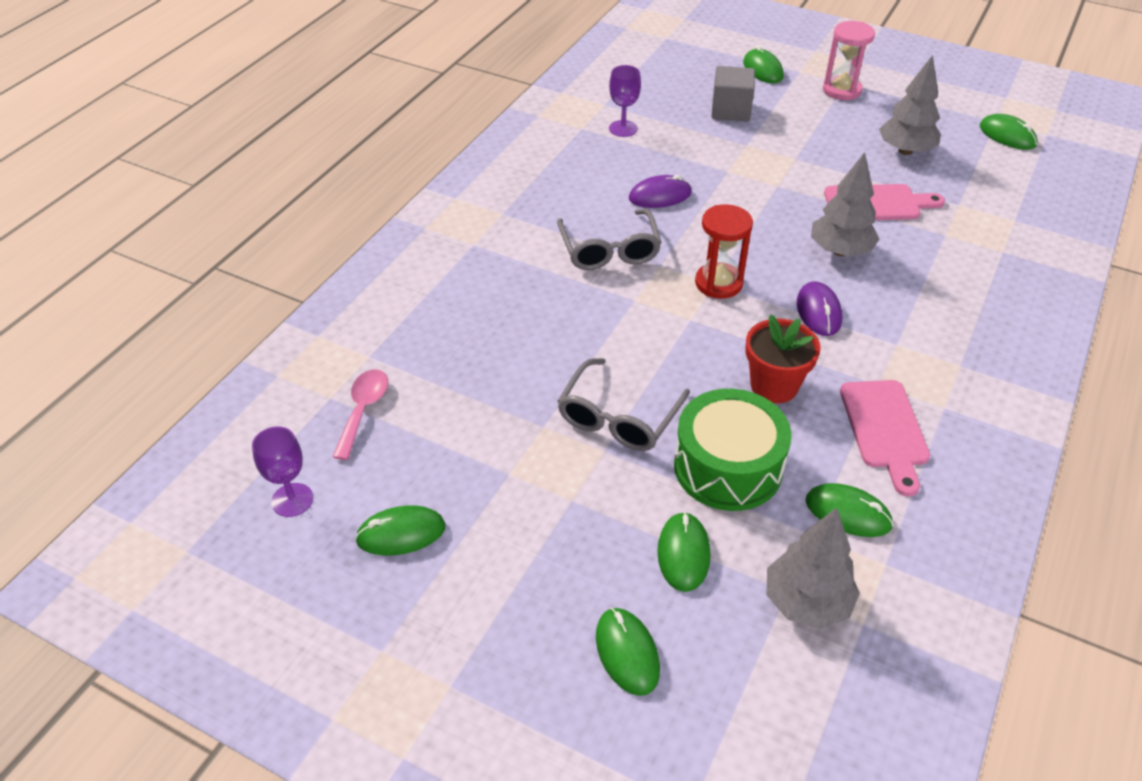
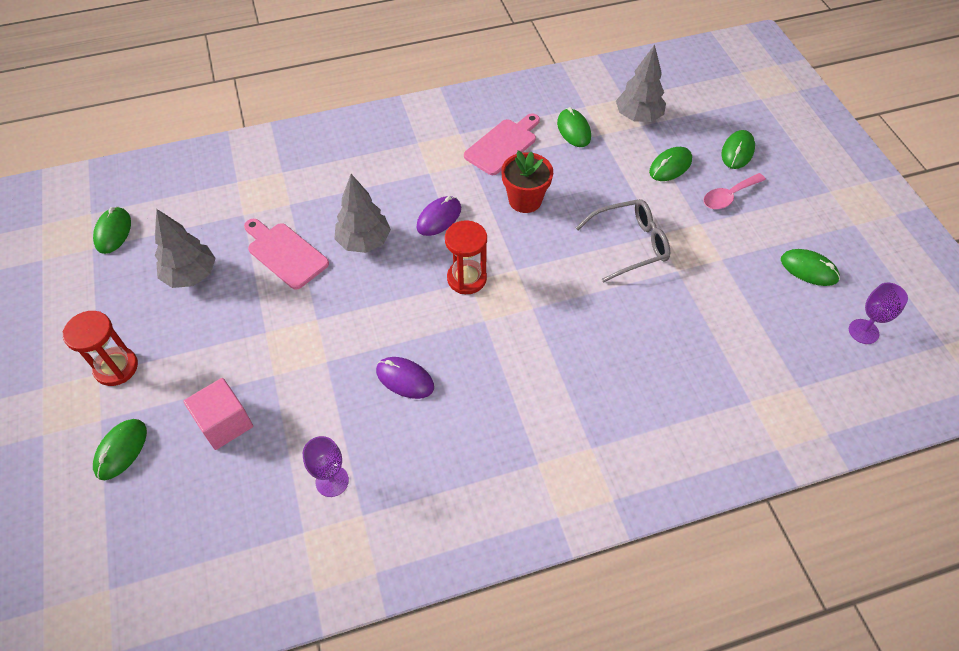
camera: 135 degrees left, 10 degrees up
pink spoon [333,369,388,460] -> pink spoon moved to [704,173,766,209]
grey glasses [557,209,662,270] -> none
green drum [674,389,792,511] -> none
grey cube [711,66,755,121] -> pink cube [183,378,253,450]
pink hourglass [823,21,875,100] -> red hourglass [63,311,138,386]

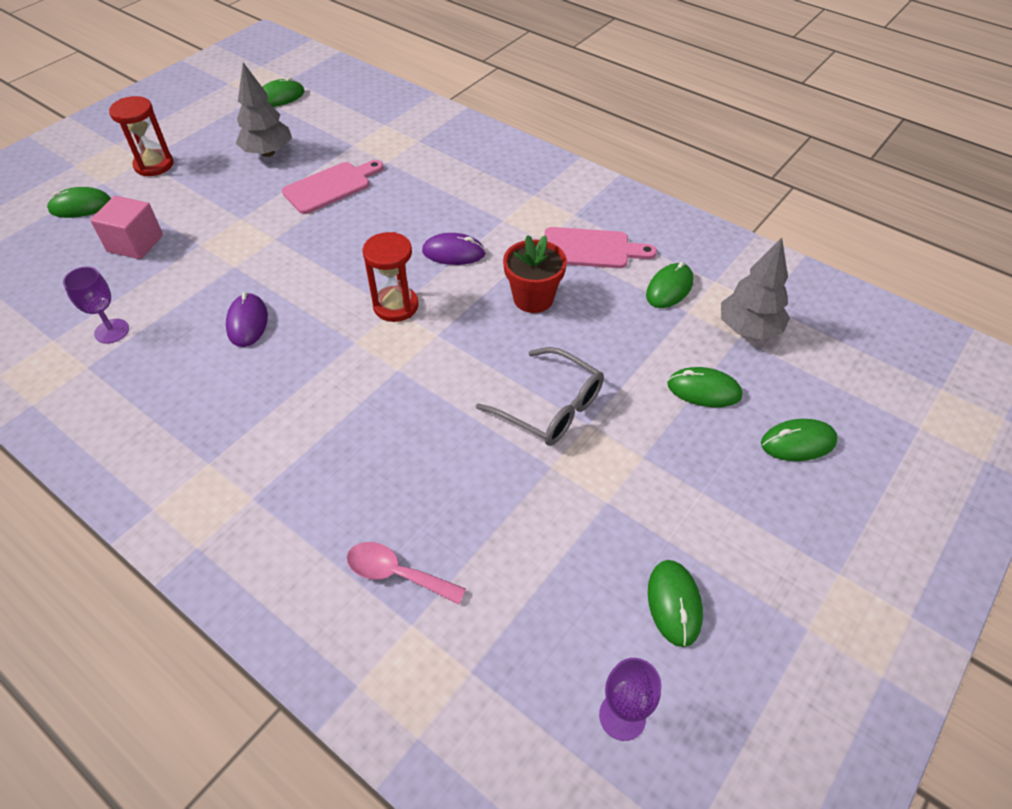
camera: 55 degrees right, 5 degrees down
pink cutting board [244,219,329,290] -> pink cutting board turned 45 degrees clockwise [282,160,384,214]
grey tree [334,174,391,253] -> none
pink spoon [704,173,766,209] -> pink spoon moved to [347,542,466,604]

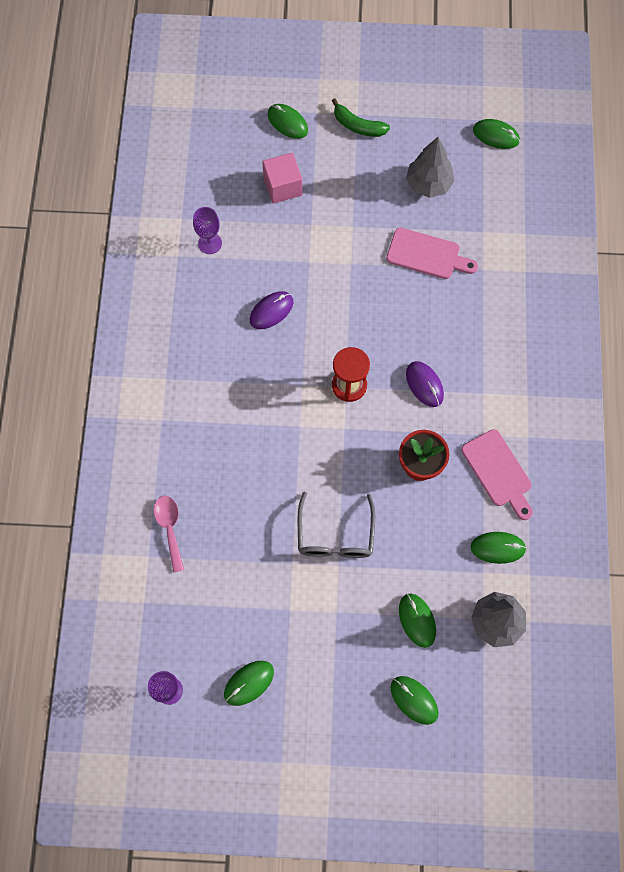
camera: 55 degrees right, 20 degrees up
red hourglass [109,96,174,176] -> green banana [332,98,390,137]

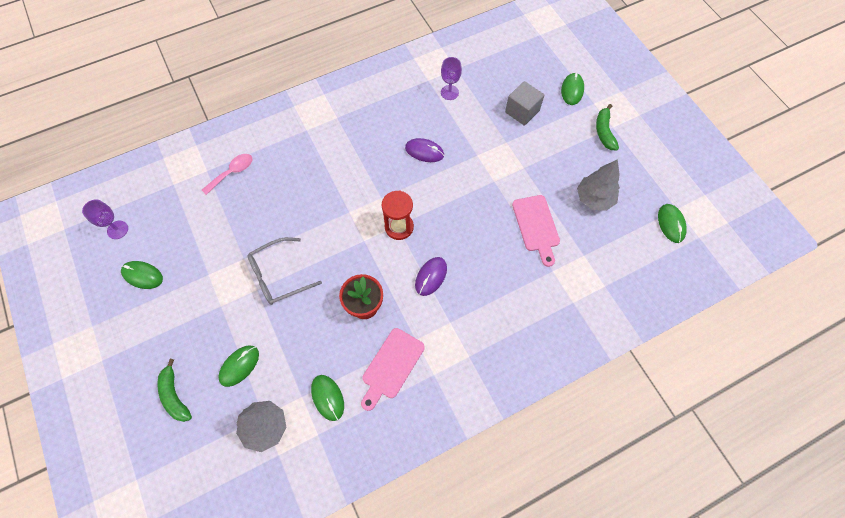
camera: 60 degrees right, 5 degrees down
pink cube [262,153,303,203] -> grey cube [505,81,544,126]
green mouse [391,676,439,725] -> green banana [158,359,192,422]

